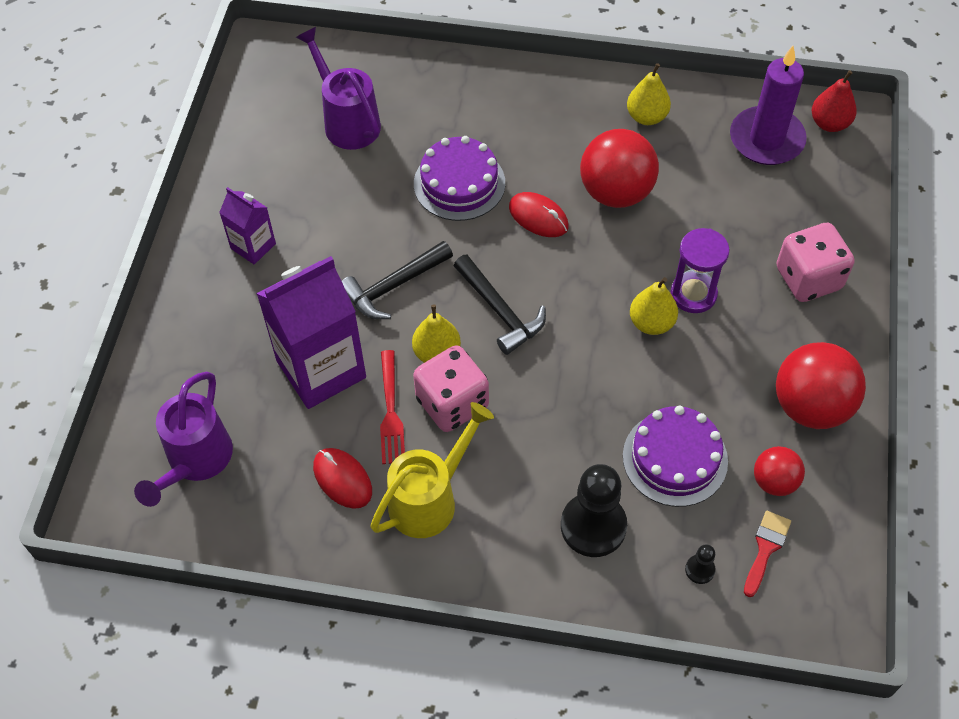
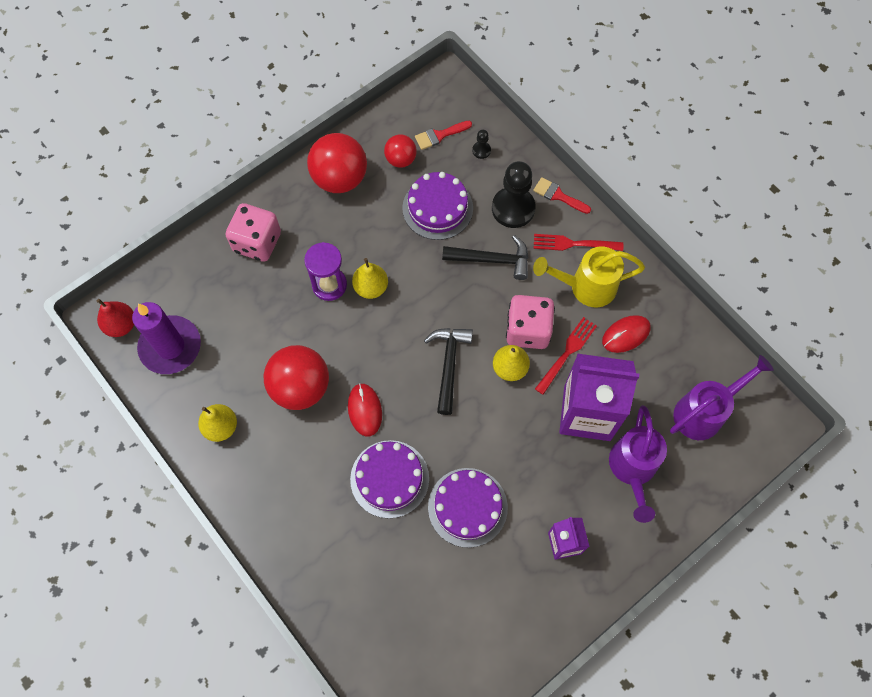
camera: 140 degrees left, 10 degrees up
purple watering can [296,27,381,150] -> purple watering can moved to [609,405,667,523]
red mouse [313,448,372,509] -> red mouse turned 60 degrees clockwise [602,315,650,353]
black hammer [342,241,453,319] -> black hammer moved to [442,235,528,280]
none -> purple cake [428,468,508,548]
none -> red brush [533,177,591,214]
none -> red fork [534,234,623,251]

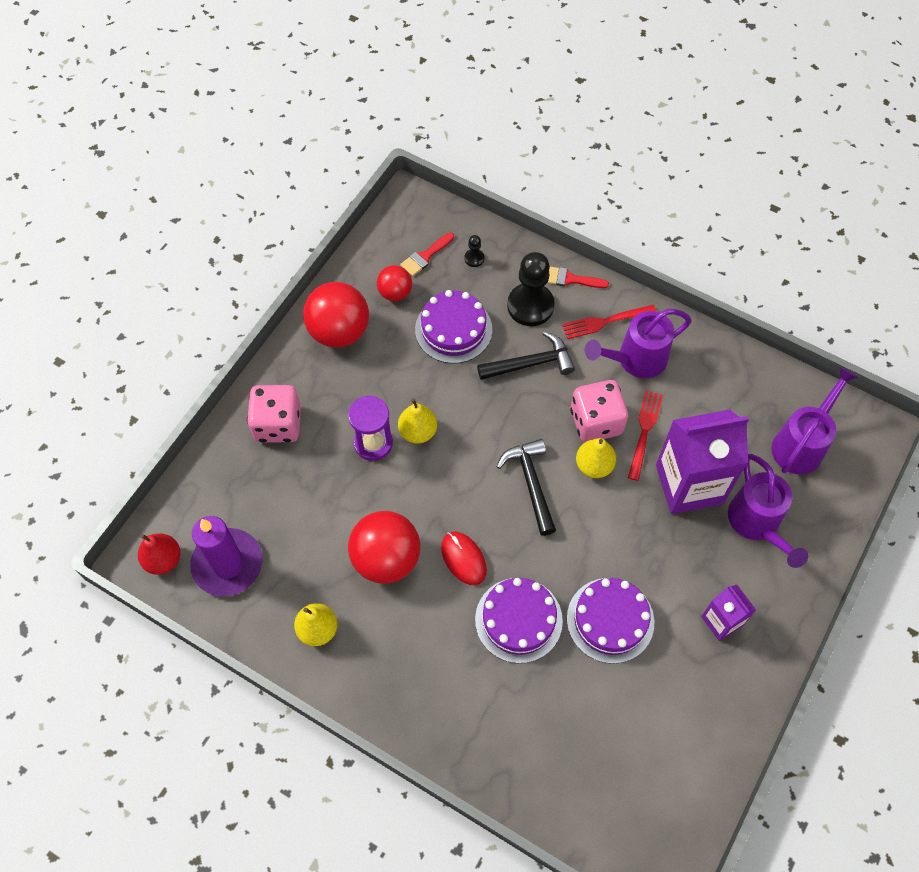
camera: 20 degrees left, 5 degrees down
yellow watering can [533,247,645,307] -> purple watering can [585,309,692,378]
red mouse [602,315,650,353] -> none

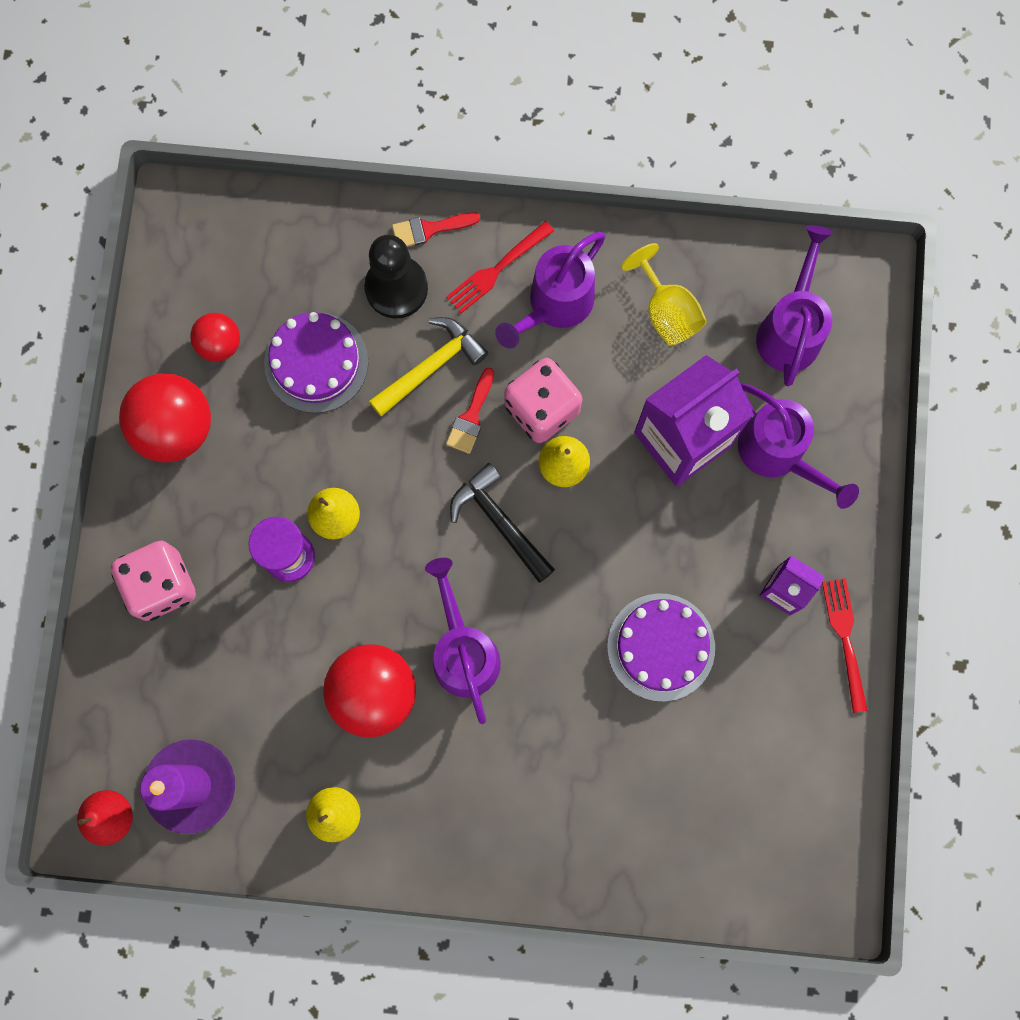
camera: 25 degrees left, 15 degrees up
red brush [400,232,454,276] -> red brush moved to [446,368,494,454]
red mouse [441,532,487,585] -> purple watering can [425,558,501,724]
black pawn [464,235,485,267] -> none
purple cake [475,578,563,663] -> none
black hammer [477,331,575,380] -> yellow hammer [369,317,488,417]
red fork [628,391,663,481] -> red fork moved to [822,578,868,713]
none -> yellow goblet [621,243,707,346]

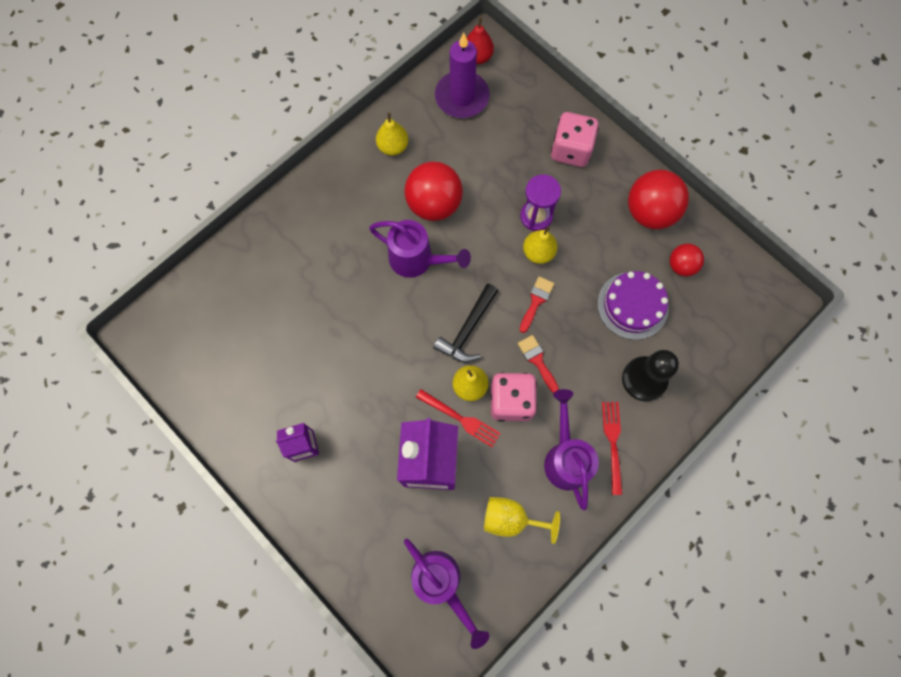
camera: 130 degrees right, 5 degrees down
yellow hammer [369,317,488,417] -> none
red brush [392,212,480,247] -> red brush moved to [520,276,554,333]
black hammer [450,463,555,583] -> black hammer turned 120 degrees clockwise [433,284,498,363]
purple cake [607,593,715,702] -> none
purple watering can [738,383,859,509] -> none
red fork [822,578,868,713] -> red fork moved to [416,389,501,447]

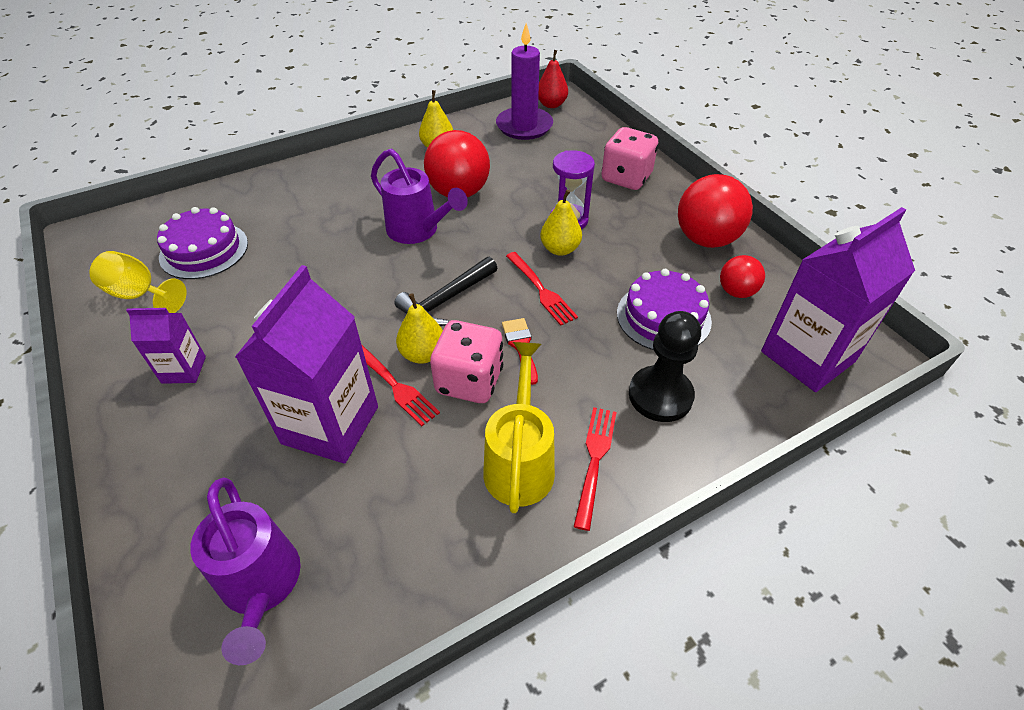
camera: 15 degrees right, 25 degrees down
yellow goblet [484,497,560,544] -> yellow goblet moved to [89,251,187,313]
red brush [520,276,554,333] -> red fork [506,252,578,326]
purple watering can [544,389,599,510] -> yellow watering can [483,342,555,513]
none -> purple cake [157,207,248,279]
none -> purple carton [761,207,915,392]

